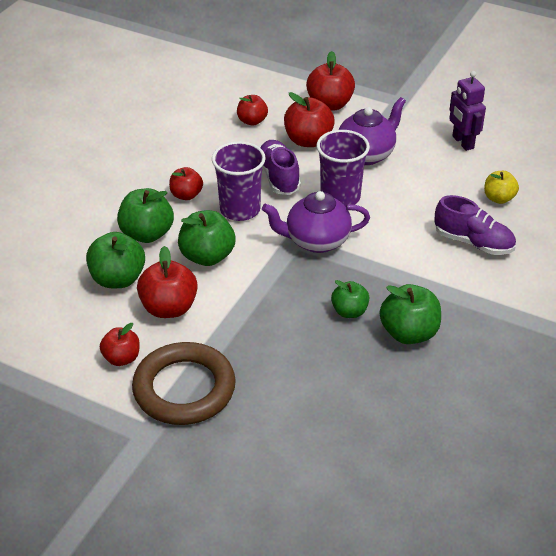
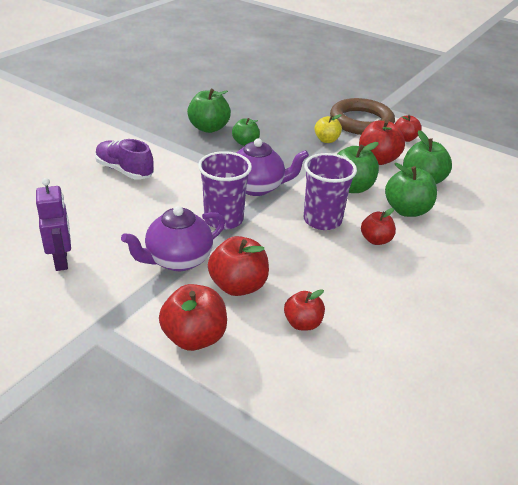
camera: 175 degrees left, 5 degrees down
purple shoe [261,140,301,195] -> none
yellow apple [484,171,519,204] -> yellow apple moved to [314,114,342,143]

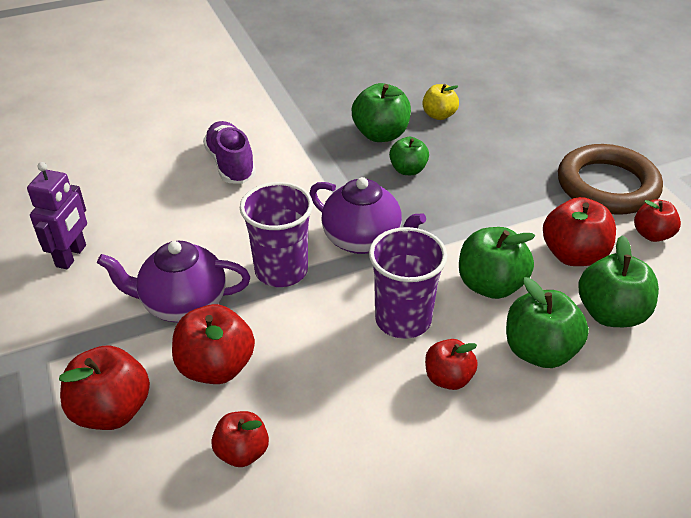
camera: 35 degrees right, 5 degrees up
yellow apple [314,114,342,143] -> yellow apple moved to [422,84,459,120]

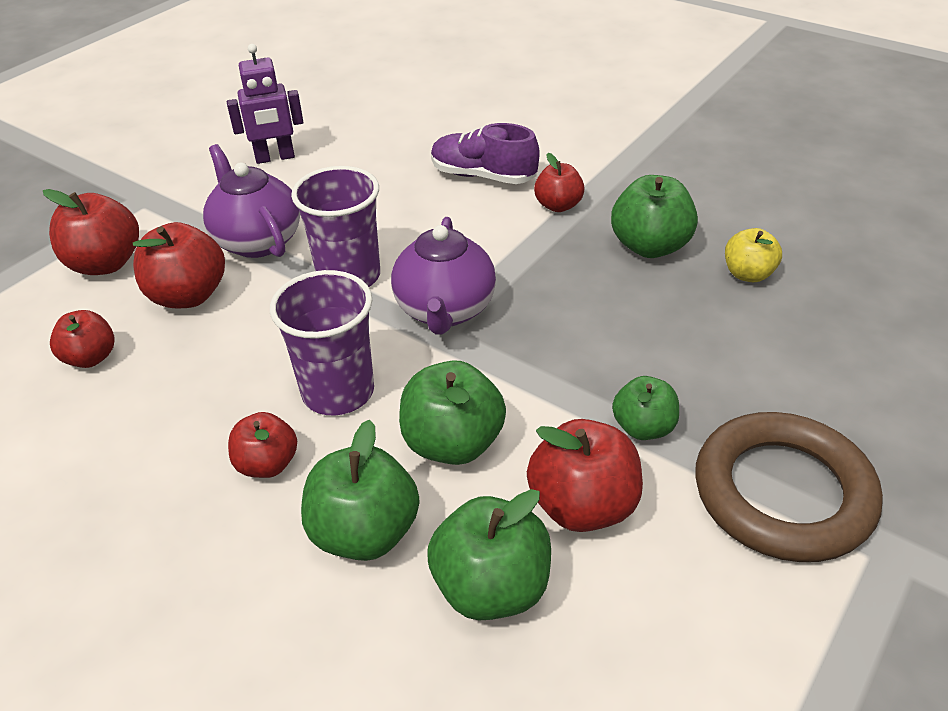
camera: 60 degrees right, 0 degrees up
purple shoe [203,121,256,184] -> purple shoe turned 105 degrees counterclockwise [431,123,540,184]
green apple [389,137,429,175] -> green apple moved to [612,376,679,440]
red apple [634,199,681,242] -> red apple moved to [534,153,585,212]

